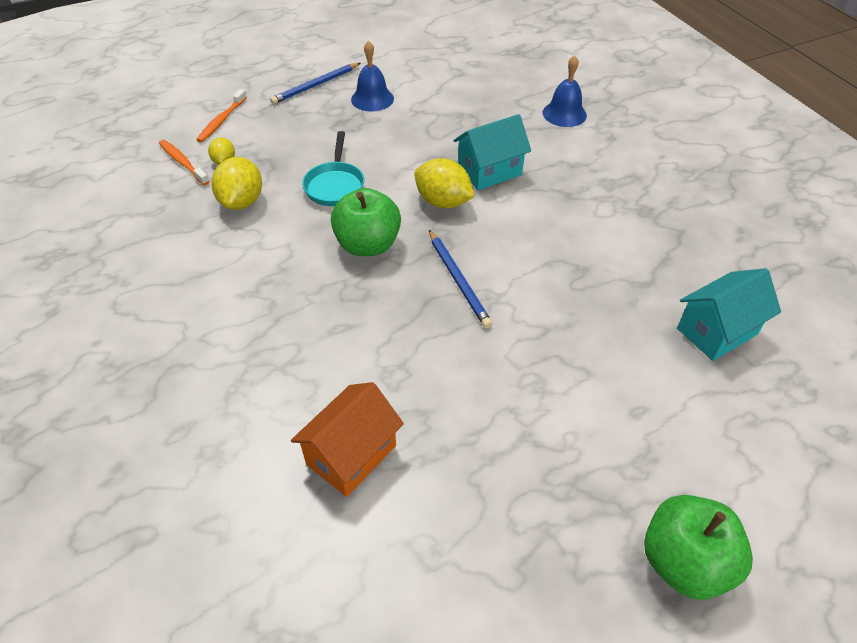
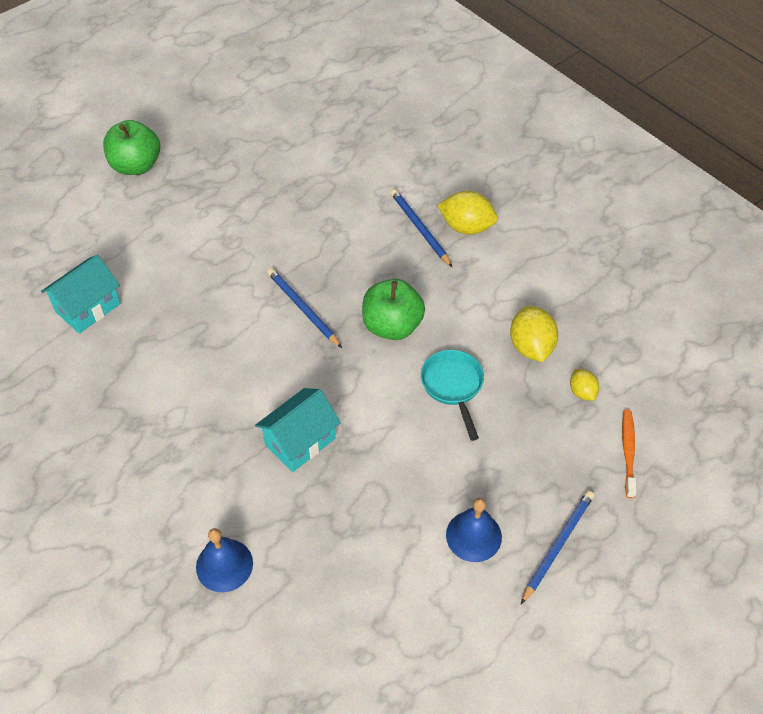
camera: 165 degrees right, 5 degrees up
orange toothbrush [159,140,210,185] -> none
orange house [291,382,404,497] -> none
yellow lemon [414,158,475,208] -> yellow lemon moved to [437,191,498,235]
none -> blue pencil [391,189,452,267]

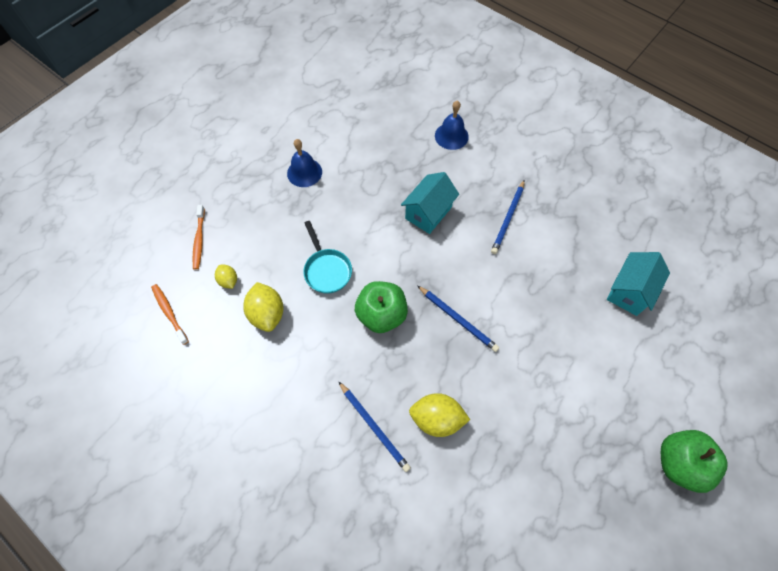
camera: 170 degrees right, 10 degrees up
yellow lemon [437,191,498,235] -> yellow lemon moved to [409,393,470,437]
blue pencil [521,491,594,604] -> blue pencil moved to [491,180,525,254]
none -> orange toothbrush [151,284,189,345]

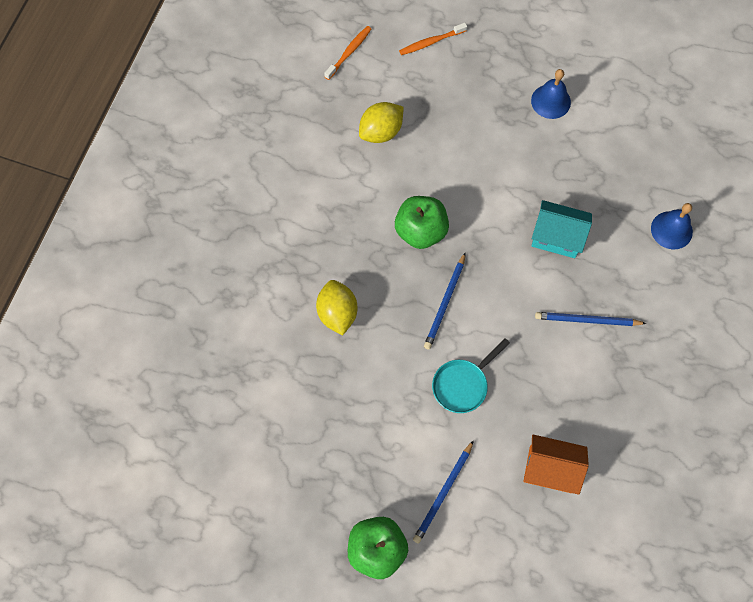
camera: 70 degrees right, 5 degrees up
yellow lemon [215,265,237,289] -> none
turquoise pan [303,221,352,294] -> turquoise pan moved to [432,338,510,413]
blue pencil [338,381,411,472] -> blue pencil moved to [413,440,474,543]
turquoise house [607,252,670,316] -> orange house [523,435,589,495]

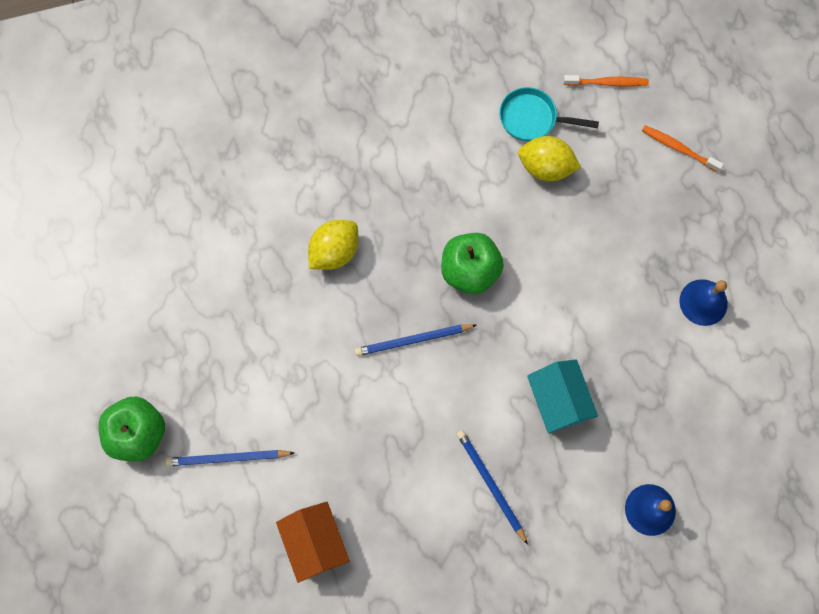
camera: 55 degrees right, 5 degrees up
turquoise pan [432,338,510,413] -> turquoise pan moved to [499,87,599,141]

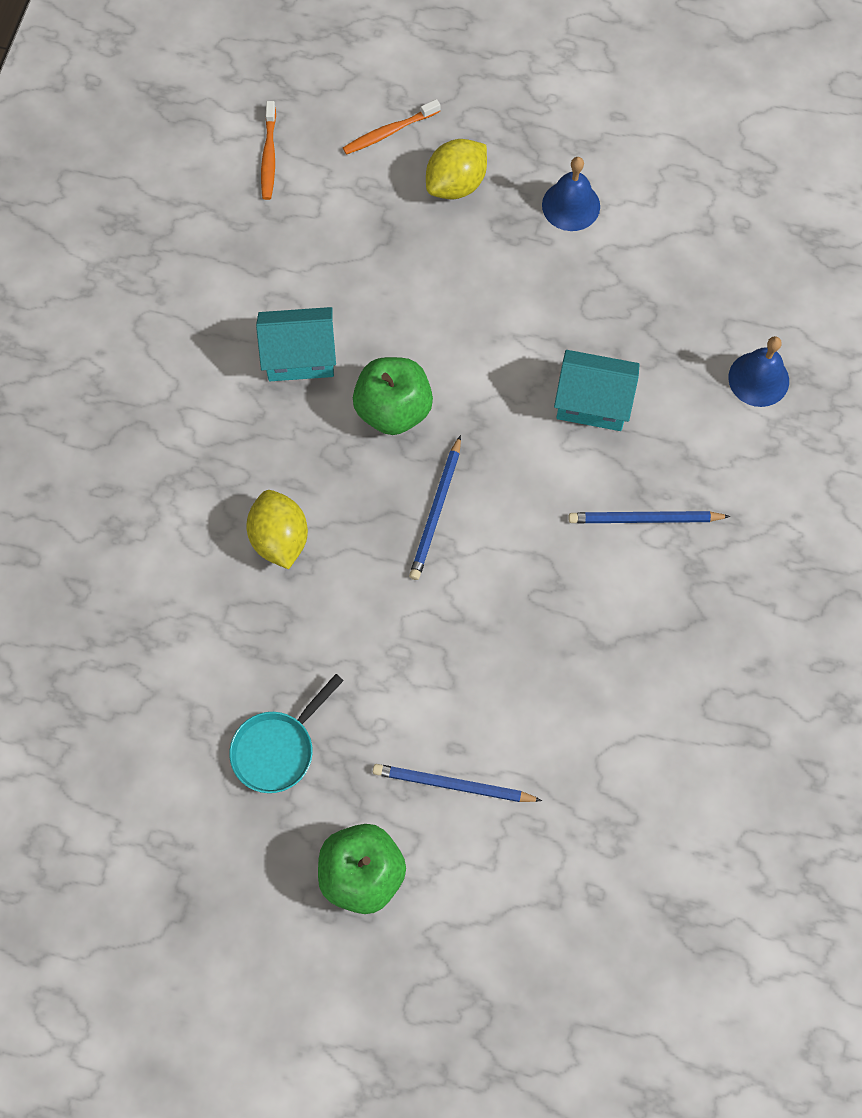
camera: 60 degrees left, 5 degrees down
blue pencil [165,450,294,466] -> blue pencil turned 75 degrees clockwise [373,764,542,802]
orange house [276,502,350,583] -> none
turquoise pan [499,87,599,141] -> turquoise pan moved to [229,674,344,793]
yellow lemon [518,136,581,182] -> yellow lemon moved to [426,139,487,199]
orange toothbrush [563,75,649,87] -> orange toothbrush turned 150 degrees clockwise [261,101,276,200]
none -> turquoise house [256,307,336,381]

